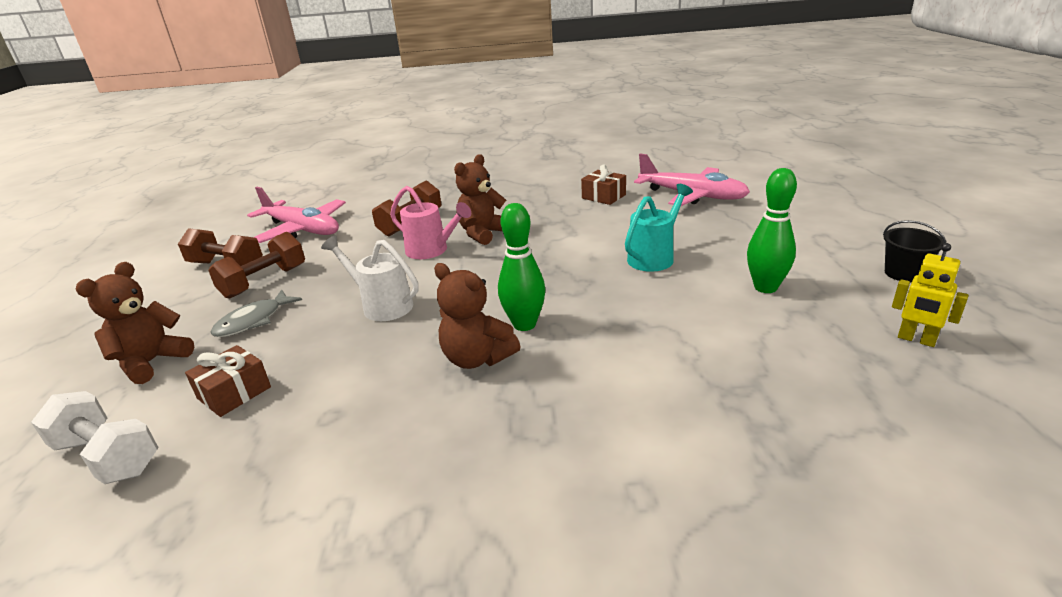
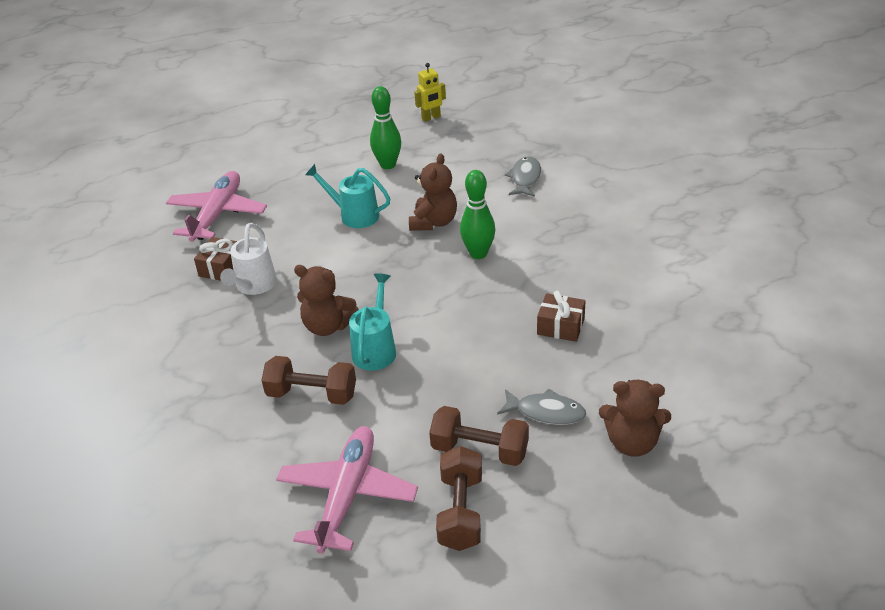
camera: 110 degrees left, 10 degrees up
white dumbbell [31,391,158,484] -> none
brown gift [185,345,271,417] -> brown gift moved to [537,291,586,342]
white watering can [321,235,419,321] -> white watering can moved to [220,223,277,295]
pink watering can [390,186,471,259] -> turquoise watering can [349,273,396,371]
brown teddy bear [434,263,521,369] -> brown teddy bear moved to [409,153,457,231]
black bucket [883,220,946,282] -> none
yellow robot [892,243,969,347] -> yellow robot turned 45 degrees clockwise [414,63,446,122]
none -> grey fish [505,156,541,197]

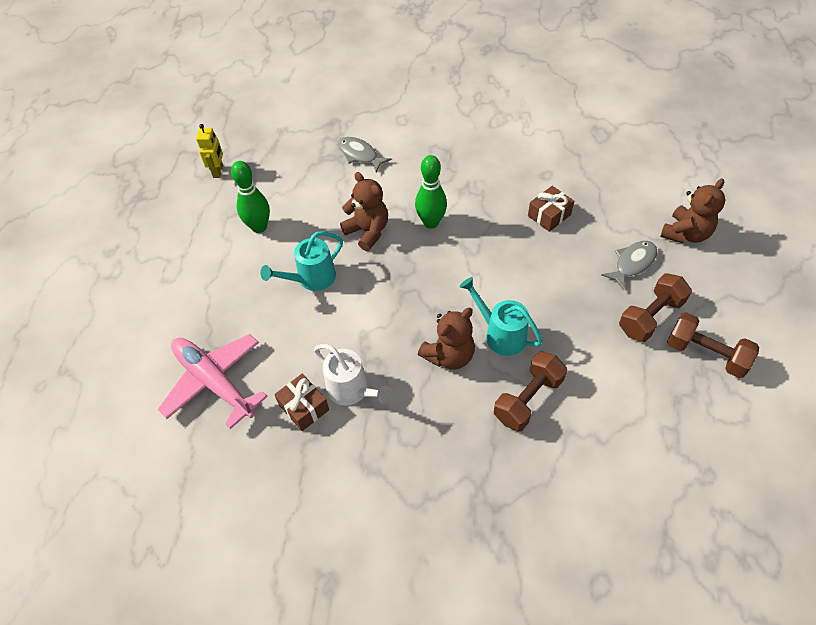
camera: 60 degrees left, 15 degrees up
pink plane [276,426,418,554] -> none

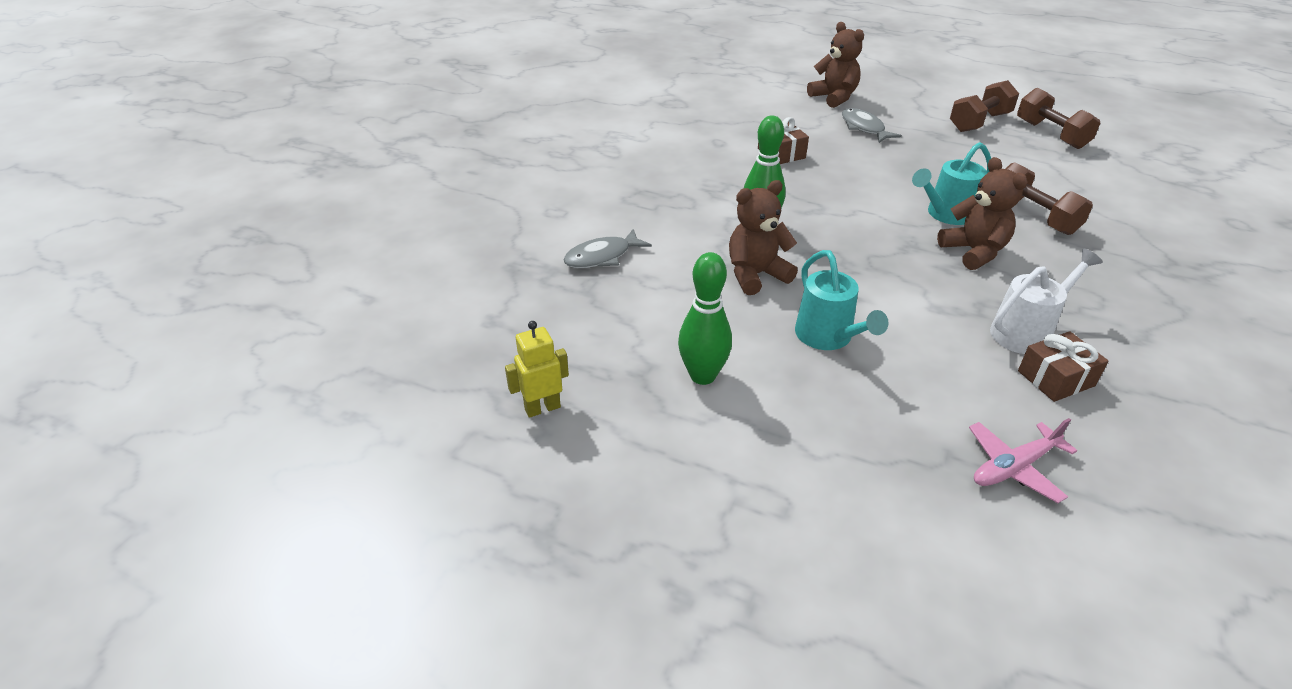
camera: 75 degrees left, 15 degrees down
pink plane [158,334,268,429] -> pink plane [969,418,1078,503], size x0.59
yellow robot [196,124,223,178] -> yellow robot turned 45 degrees counterclockwise [505,321,569,418]
brown dumbbell [619,273,692,342] -> brown dumbbell moved to [1017,88,1100,149]

